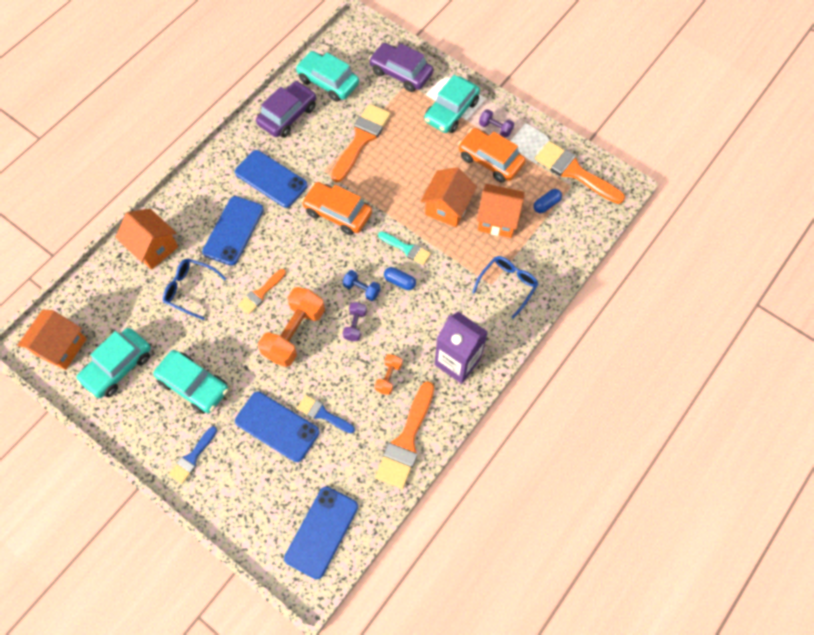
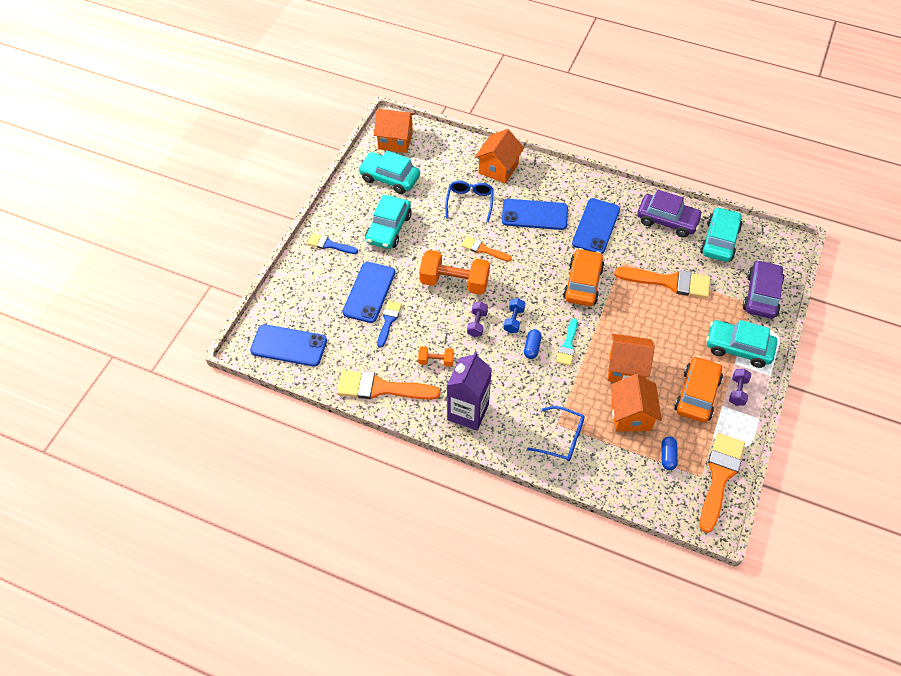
camera: 75 degrees right, 10 degrees down
purple dumbbell [343,302,367,341] -> purple dumbbell turned 75 degrees counterclockwise [467,302,488,337]
blue capsule [533,189,562,213] -> blue capsule turned 60 degrees clockwise [661,437,678,470]

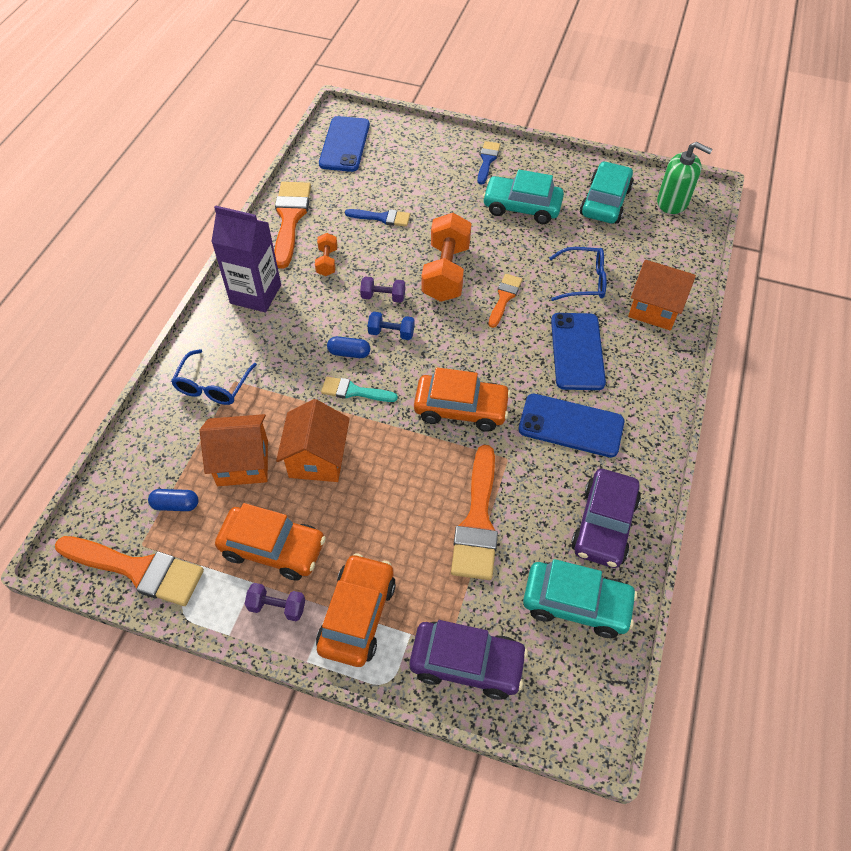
camera: 85 degrees right, 0 degrees up
blue phone [342,262,395,323] -> none
orange house [374,109,415,153] -> green soap dispenser [657,142,712,214]
turquoise car [706,320,777,368] -> orange car [316,553,396,667]

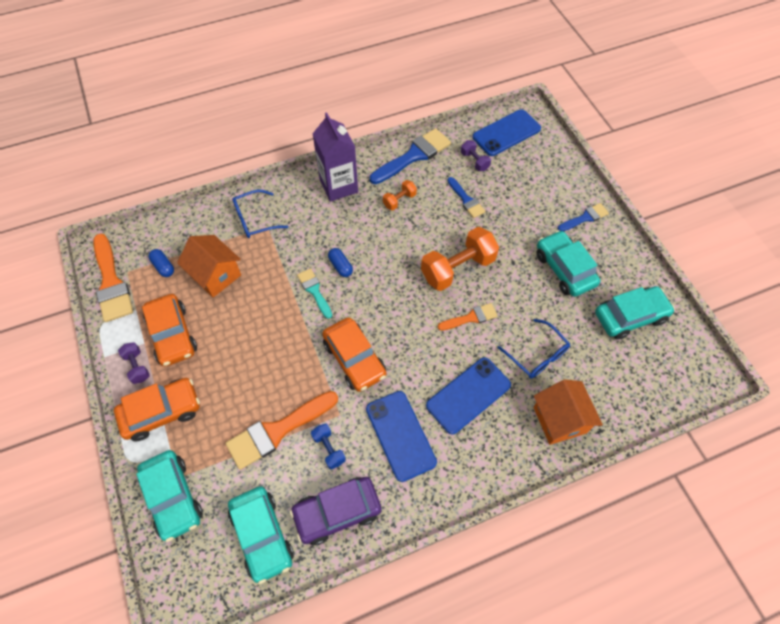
camera: 50 degrees right, 5 degrees up
orange brush [274,182,311,269] -> blue brush [370,128,451,184]
orange house [276,399,350,482] -> none
purple dumbbell [360,277,405,303] -> purple dumbbell moved to [461,140,491,171]
blue dumbbell [368,312,415,340] -> blue dumbbell moved to [311,423,346,469]
purple car [409,620,528,700] -> turquoise car [136,450,203,542]
green soap dispenser [657,142,712,214] -> none

